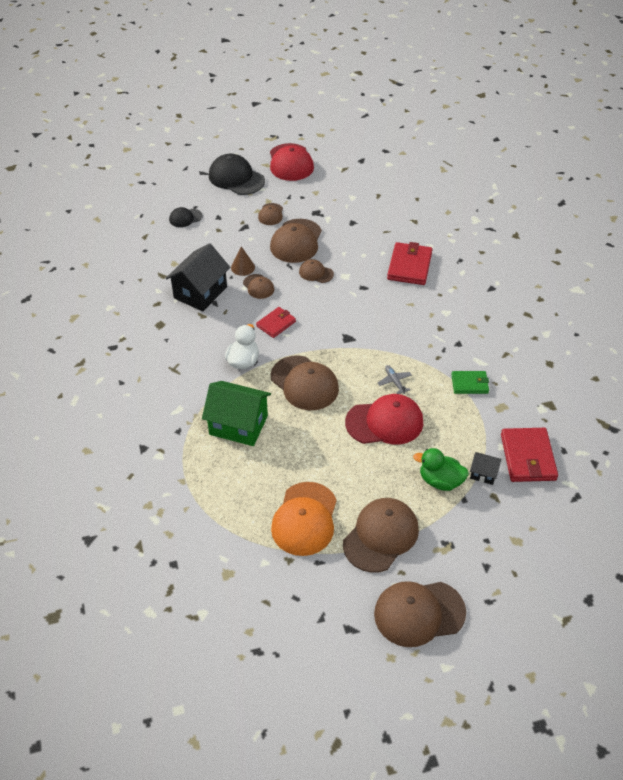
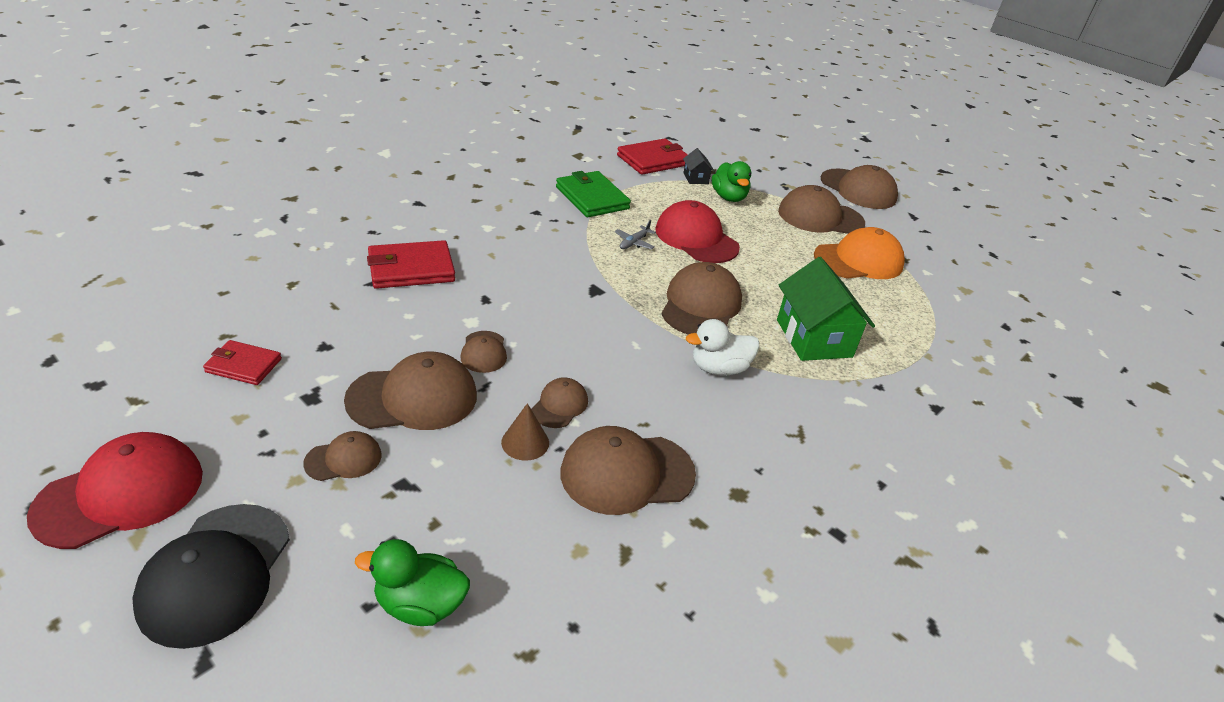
camera: 125 degrees left, 10 degrees down
black house [165,243,231,311] -> brown cap [560,426,696,515]
black cap [169,207,203,227] -> green duck [355,539,470,626]
red wallet [256,307,296,338] -> red wallet moved to [203,340,282,385]
green wallet [451,371,489,394] -> green wallet [556,171,631,217], size x1.63

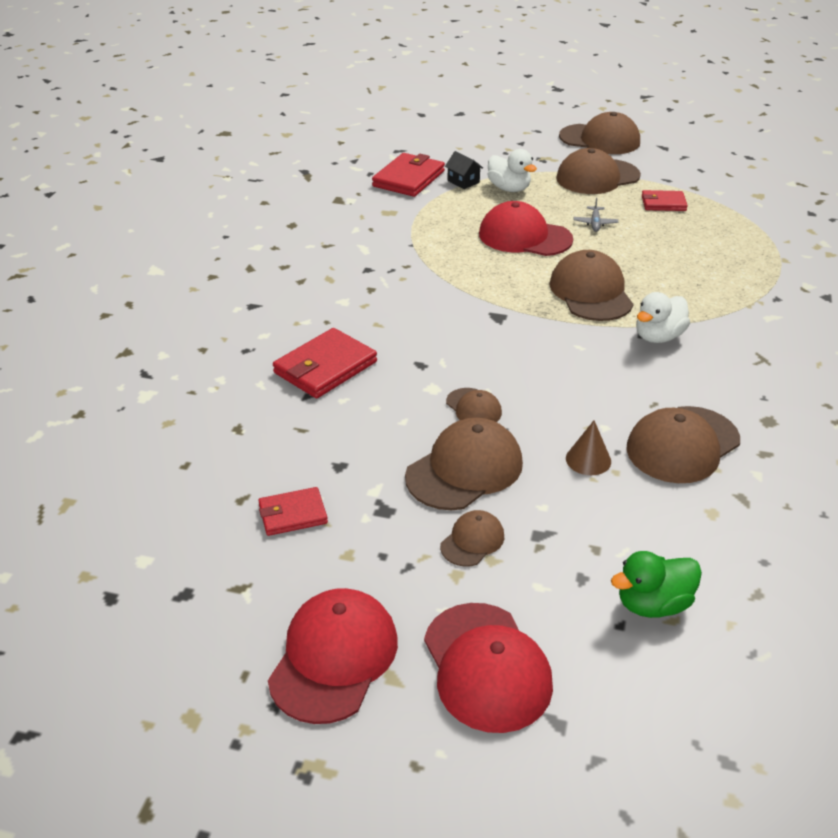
camera: 25 degrees left, 0 degrees up
black cap [132,504,290,649] -> red cap [424,603,553,733]
brown cap [531,377,588,428] -> none
green wallet [556,171,631,217] -> none
grey plane [615,220,656,249] -> grey plane moved to [573,198,618,232]
green duck [712,161,751,202] -> white duck [488,149,537,192]
green house [777,257,875,361] -> none
orange cap [814,227,905,279] -> red wallet [642,190,688,211]

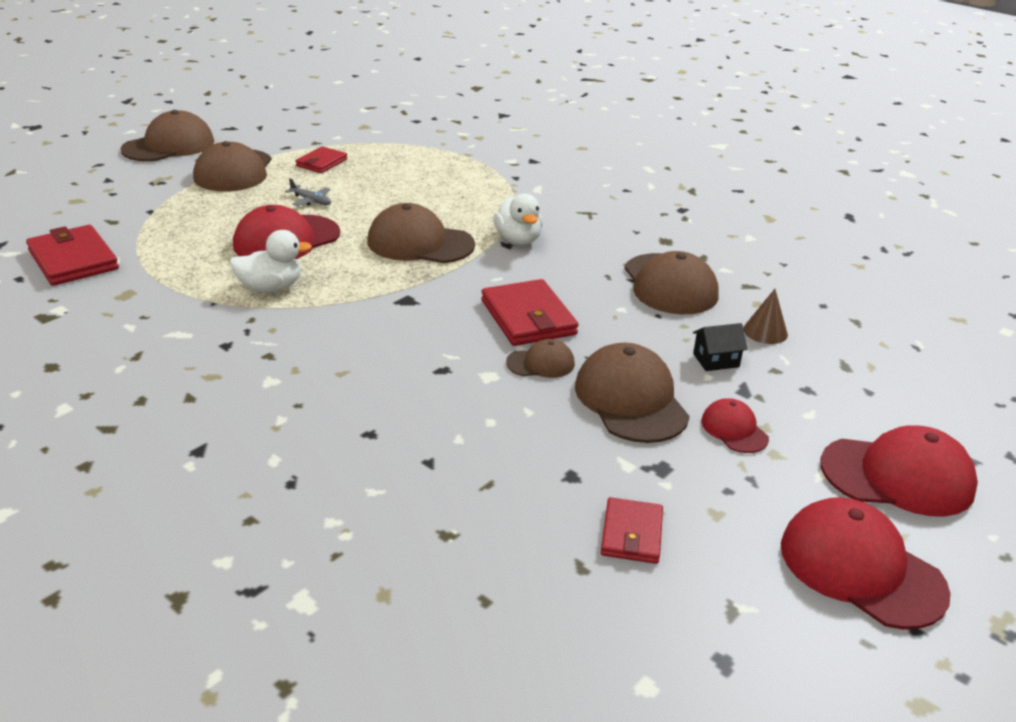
camera: 65 degrees left, 5 degrees down
red wallet [273,328,377,399] -> red wallet moved to [481,279,578,346]
brown cap [440,510,504,566] -> red cap [701,398,769,453]
black house [445,151,483,189] -> black house moved to [693,323,748,371]
white duck [488,149,537,192] -> white duck moved to [229,230,312,292]
brown cone [566,420,611,475] -> brown cone moved to [743,289,788,344]
green duck [611,551,702,618] -> none

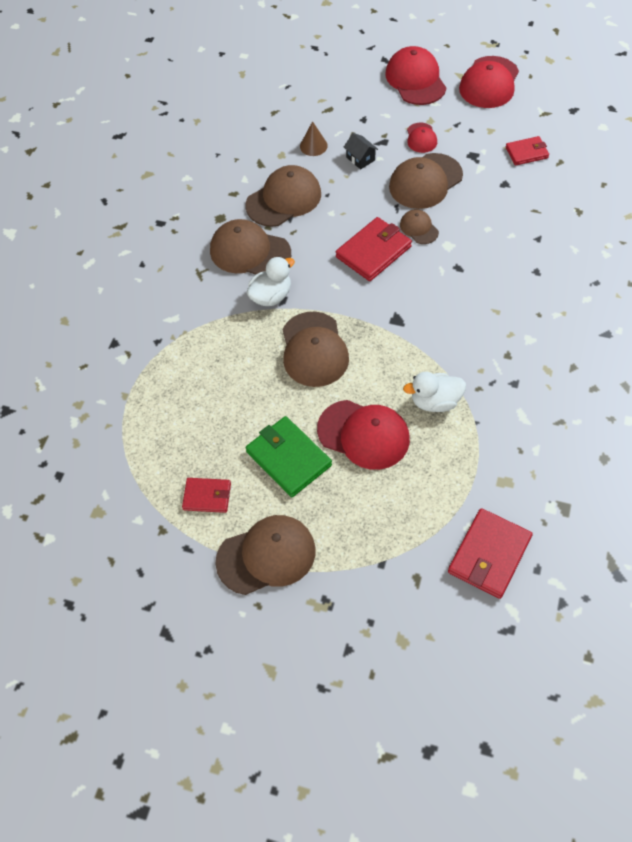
camera: 110 degrees left, 25 degrees up
brown cap [120,110,214,162] -> brown cap moved to [210,219,291,275]
white duck [229,230,312,292] -> white duck turned 60 degrees counterclockwise [403,372,466,412]
grey plane [285,178,331,206] -> green wallet [246,416,332,497]
red cap [701,398,769,453] -> red cap turned 45 degrees counterclockwise [407,123,437,153]

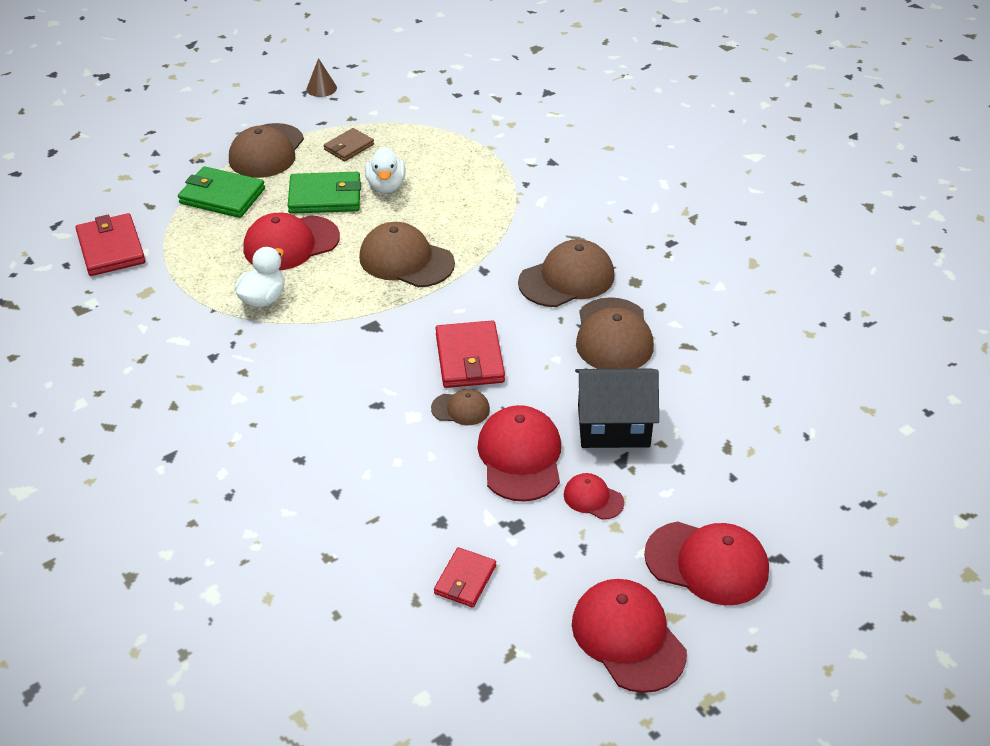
camera: 125 degrees right, 15 degrees down
red wallet [182,478,231,513] -> brown wallet [324,128,374,161]
white duck [247,256,295,306] -> white duck moved to [365,147,406,193]
brown cone [300,121,328,156] -> brown cone moved to [307,58,337,97]
black house [344,133,378,169] -> black house [575,368,659,448], size x2.12
brown cap [389,153,463,209] -> red cap [477,405,561,502]
none -> green wallet [178,166,265,218]

